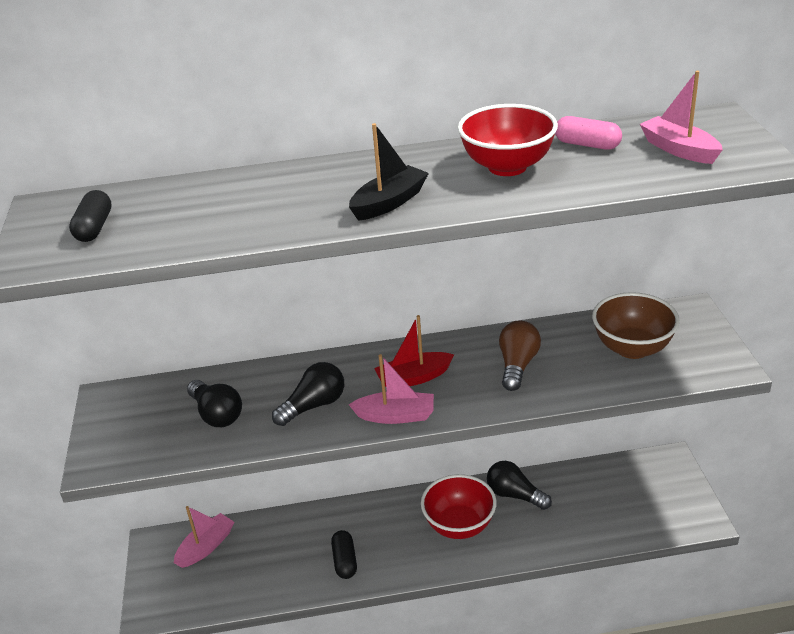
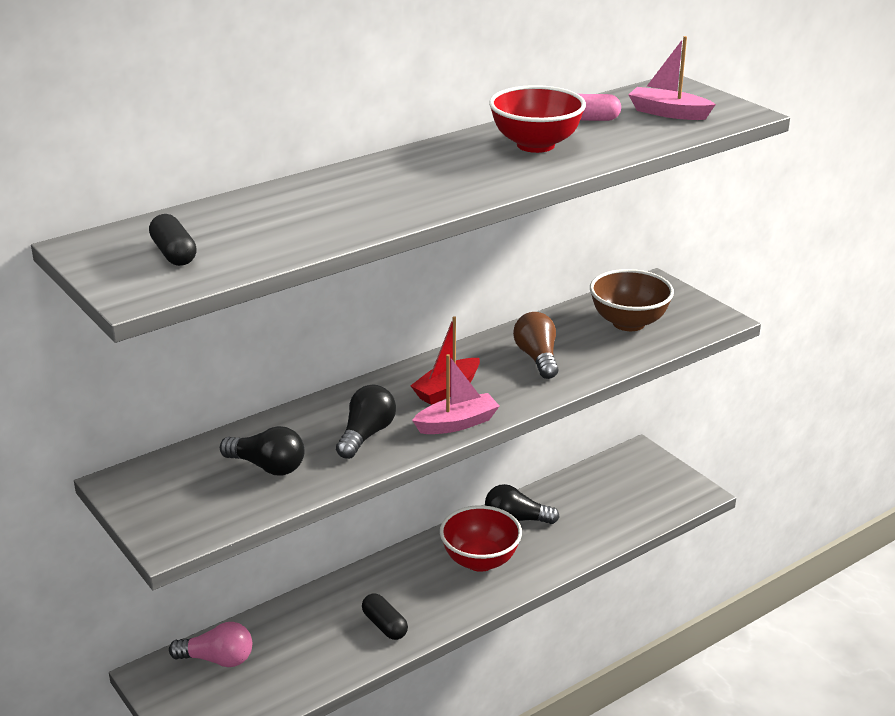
camera: 30 degrees left, 5 degrees down
pink boat [174,506,234,568] -> pink light bulb [169,622,252,667]
black boat [349,123,429,221] -> none

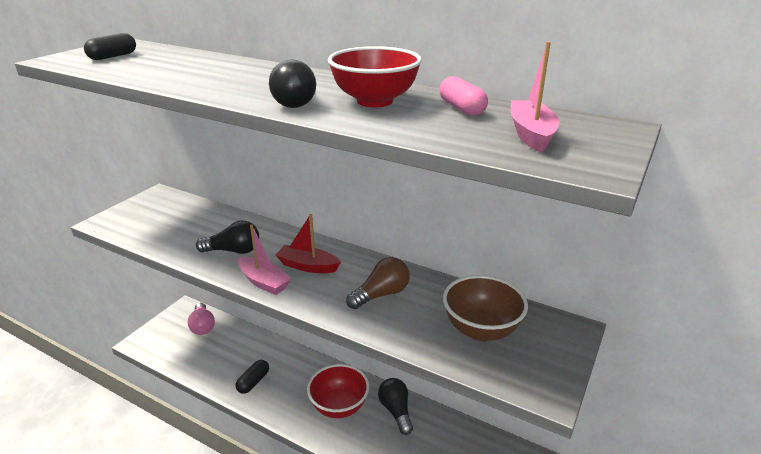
camera: 65 degrees right, 0 degrees up
black light bulb [220,426,305,475] -> black light bulb moved to [269,60,316,108]

